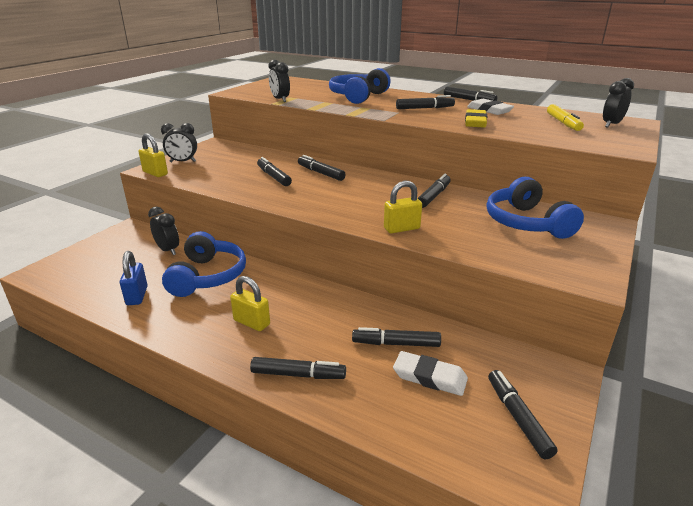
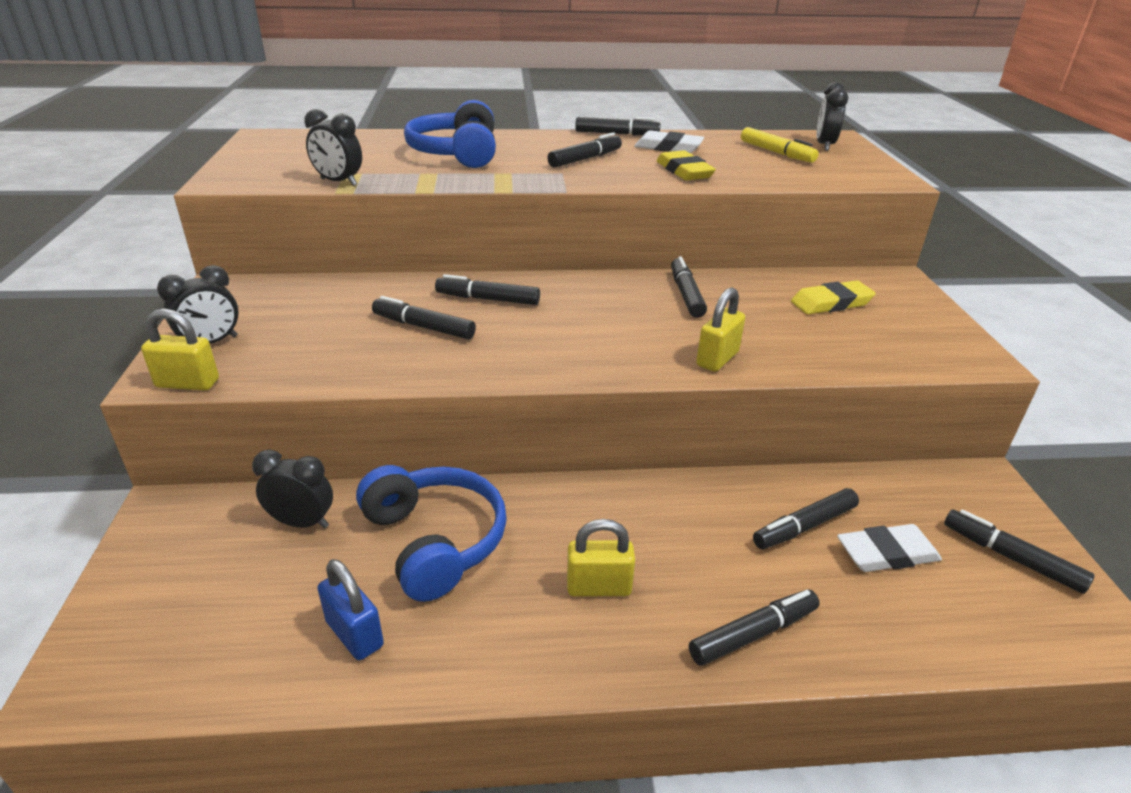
camera: 35 degrees left, 5 degrees up
blue headphones [487,177,584,239] -> yellow eraser [791,280,876,314]

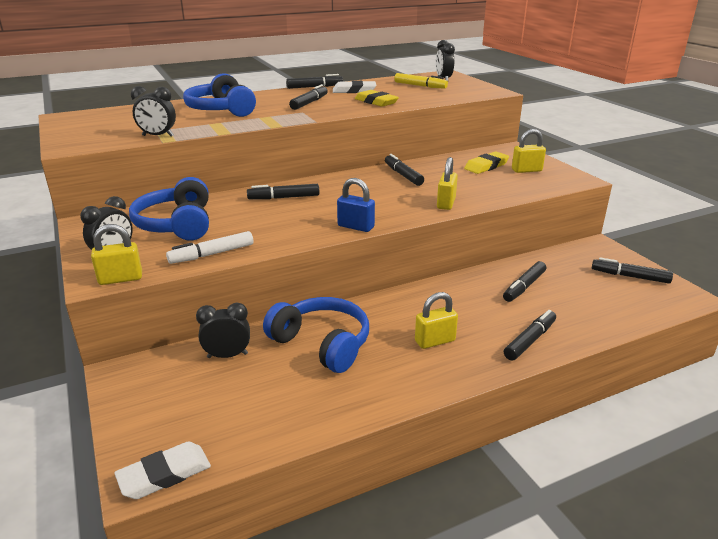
camera: 20 degrees left, 5 degrees down
blue padlock [317,559,384,660] -> blue padlock moved to [337,178,375,232]
black marker [372,296,476,339] -> none
white eraser [837,524,942,572] -> white eraser moved to [114,441,211,499]
none -> blue headphones [129,177,209,241]
none -> white marker [166,231,253,264]
none -> yellow padlock [512,129,546,173]

